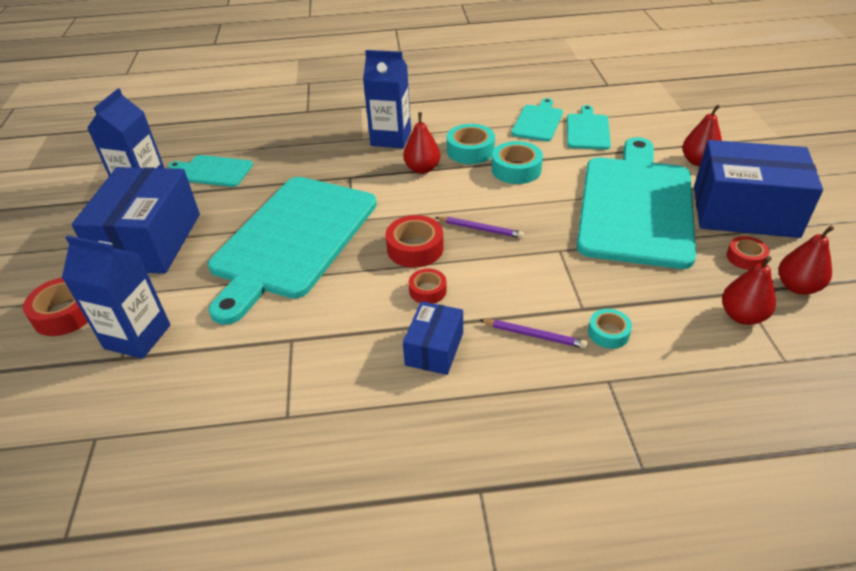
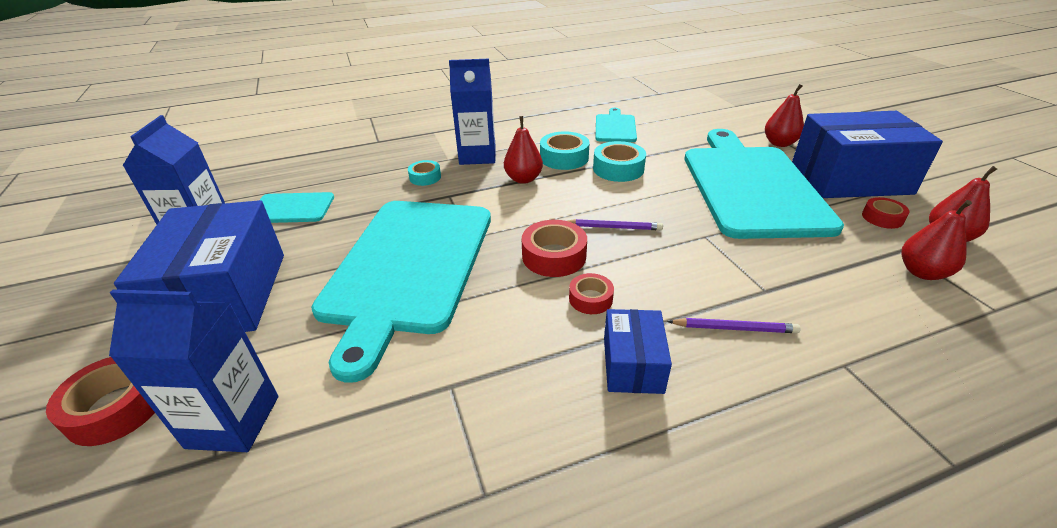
camera: 15 degrees left, 5 degrees down
turquoise cutting board [567,105,611,150] -> none
turquoise tape [588,309,632,349] -> turquoise tape moved to [408,160,441,186]

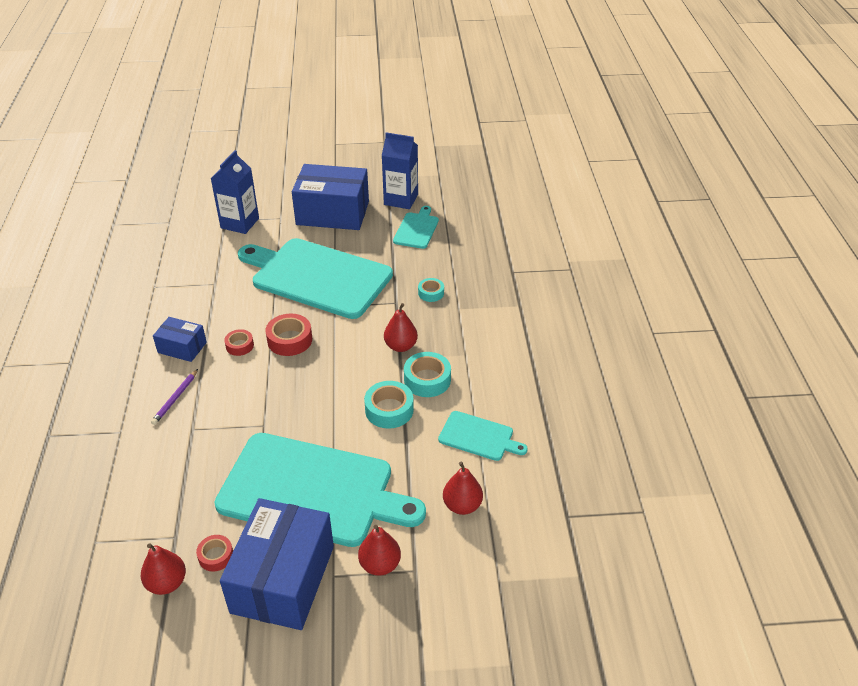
camera: 105 degrees right, 5 degrees up
red tape [46,357,155,446] -> none
blue carton [449,59,496,165] -> none
purple pencil [567,219,663,230] -> none
red pear [901,200,972,280] -> red pear moved to [443,461,483,515]

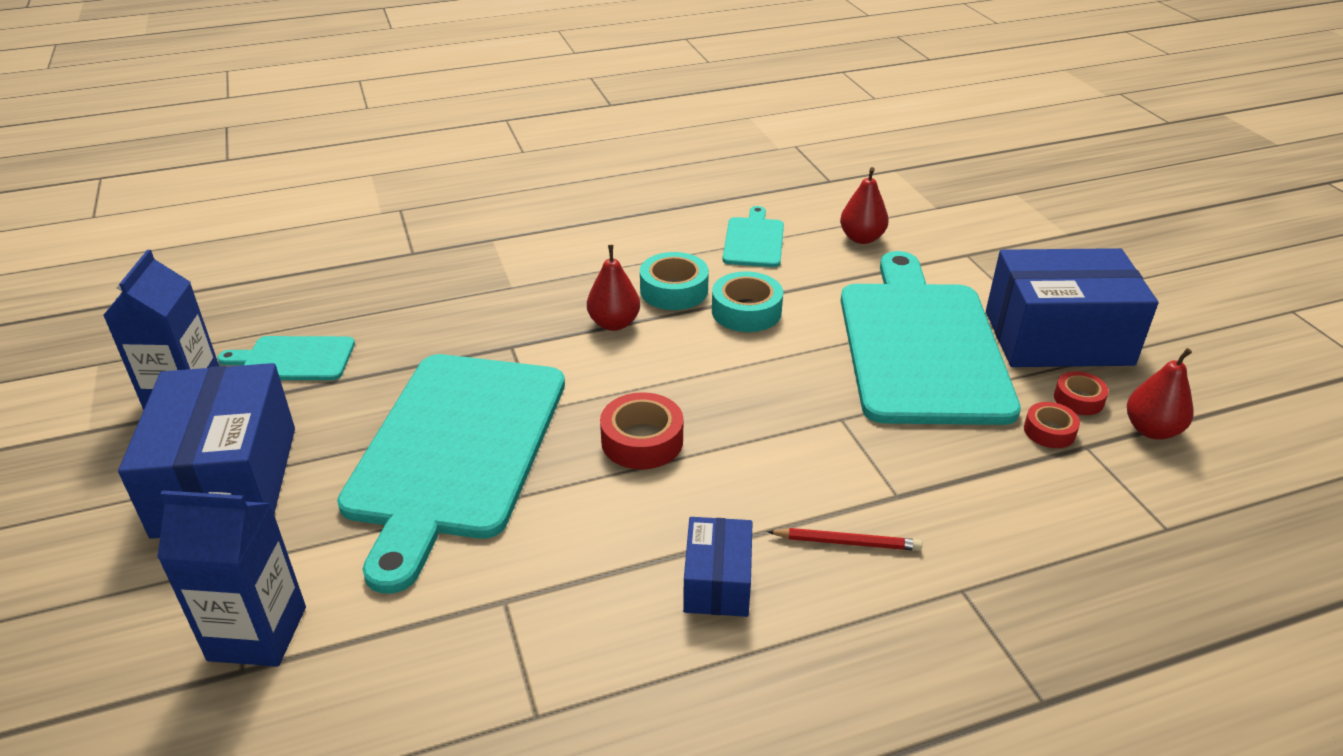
camera: 105 degrees left, 5 degrees down
purple pencil [151,369,198,425] -> red pencil [767,528,922,551]
red tape [224,329,254,356] -> red tape moved to [1024,402,1080,448]
red pear [358,525,401,576] -> none
turquoise tape [418,278,444,302] -> none

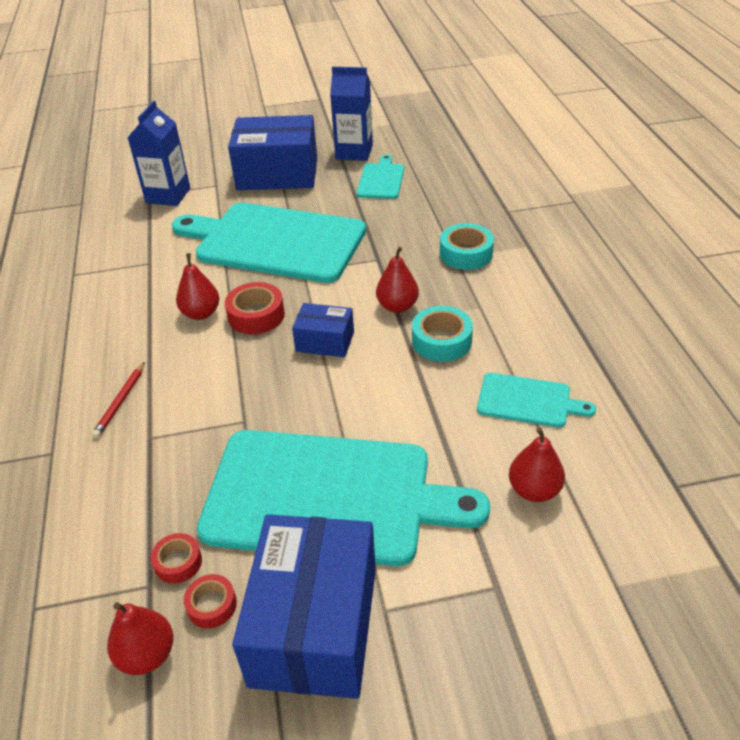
camera: 100 degrees right, 5 degrees up
blue box [683,517,753,617] -> blue box moved to [292,303,354,357]
turquoise tape [712,271,783,332] -> turquoise tape moved to [440,223,494,270]
none -> red pear [176,253,219,320]

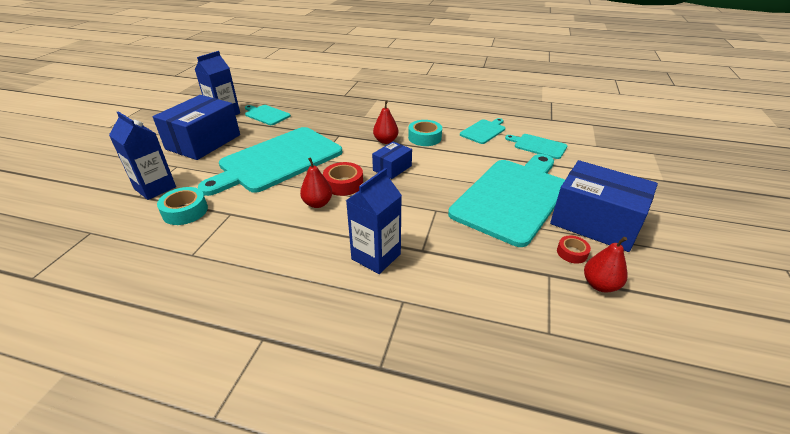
camera: 65 degrees left, 5 degrees down
red pencil [92,362,145,438] -> blue carton [346,168,402,274]
red tape [151,533,202,584] -> none
turquoise tape [440,223,494,270] -> turquoise tape moved to [157,187,208,225]
red pear [509,427,565,502] -> turquoise cutting board [505,134,567,159]

